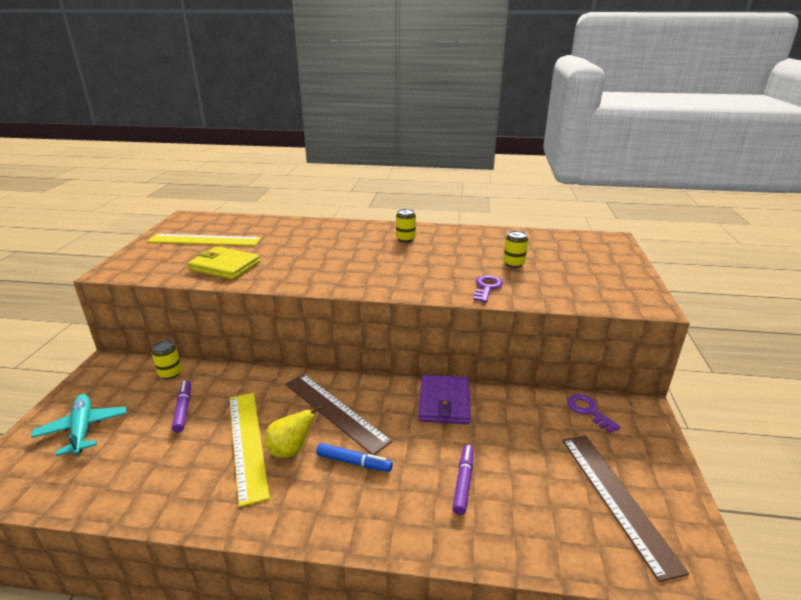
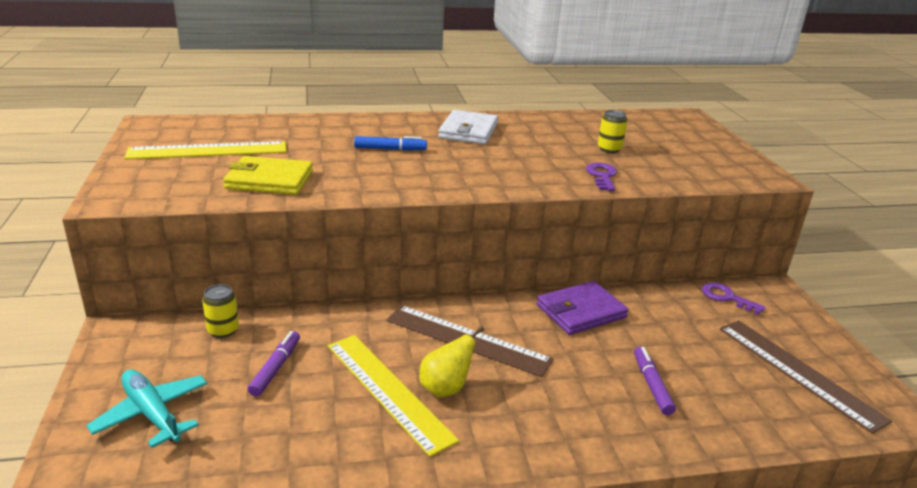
camera: 20 degrees left, 0 degrees up
purple marker [172,380,191,432] -> purple marker turned 45 degrees clockwise [248,331,300,397]
blue marker [316,443,393,472] -> blue marker moved to [354,136,427,151]
yellow can [396,209,416,242] -> white wallet [438,110,498,144]
purple wallet [419,375,471,424] -> purple wallet turned 75 degrees clockwise [537,281,629,335]

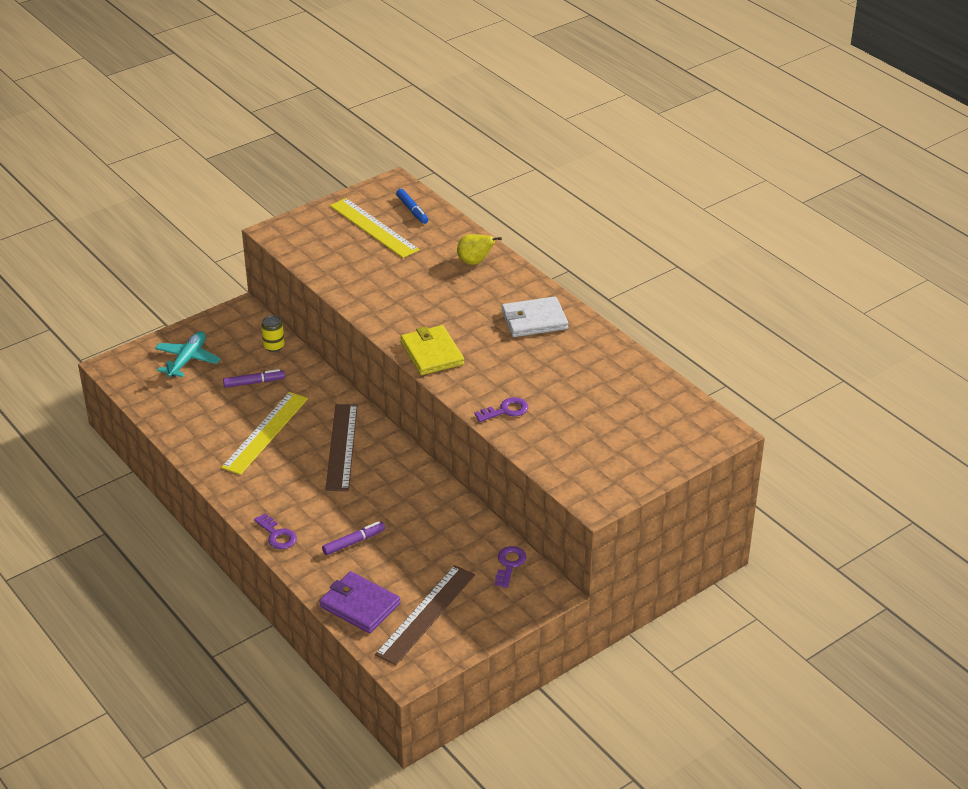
camera: 65 degrees right, 10 degrees up
yellow wallet [223,156,313,195] -> yellow wallet moved to [401,325,464,375]
blue marker [354,136,427,151] -> blue marker moved to [396,189,428,224]
yellow pear [419,326,484,397] -> yellow pear moved to [457,234,502,265]
purple wallet [537,281,629,335] -> purple wallet moved to [319,571,400,633]
yellow can [598,110,627,153] -> none
none -> purple key [254,513,297,549]

